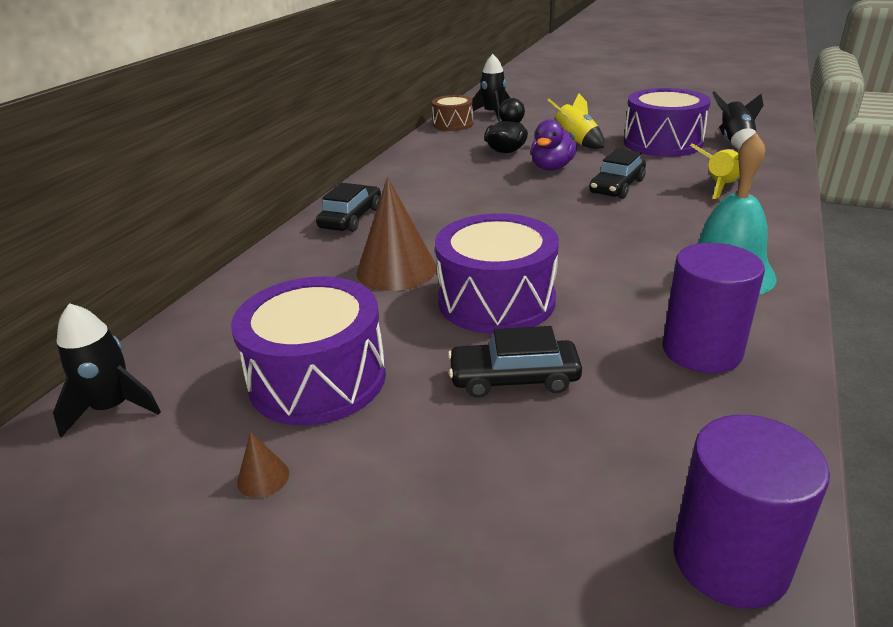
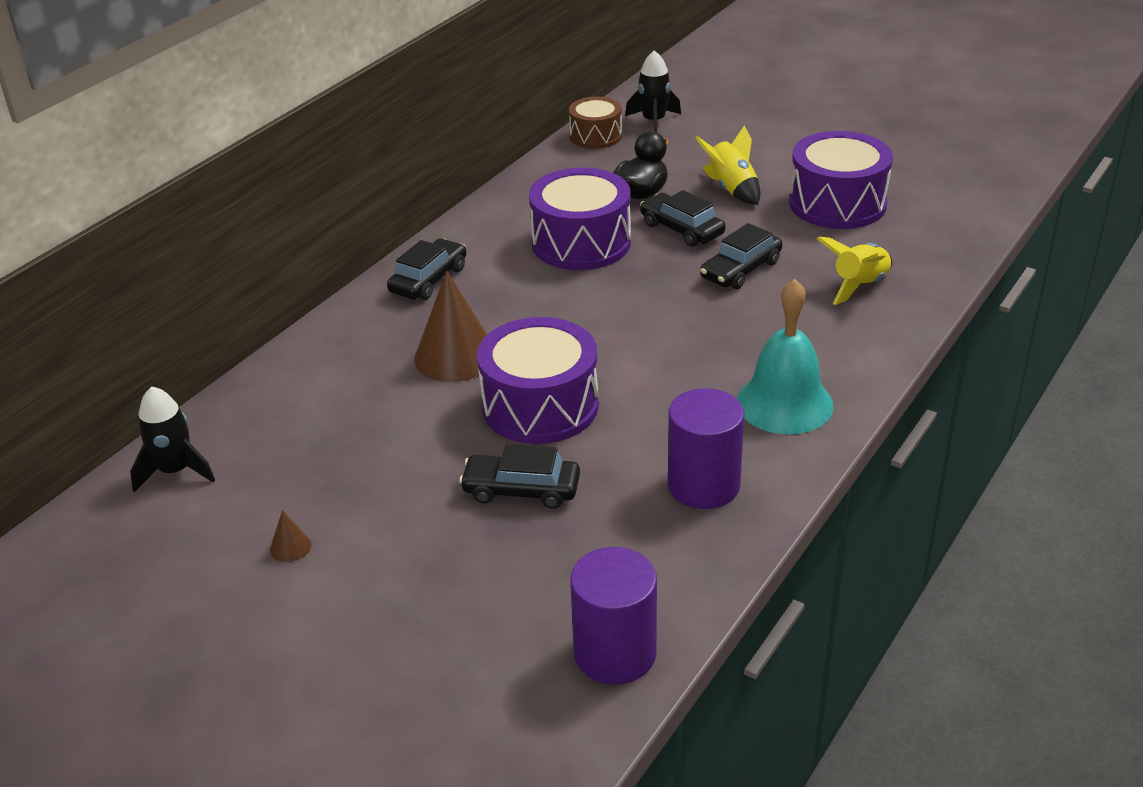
camera: 10 degrees right, 5 degrees up
purple drum [231,277,386,426] -> purple drum moved to [529,168,631,270]
purple duck [531,119,577,170] -> black car [640,190,726,247]
black rocket [712,91,763,150] -> none

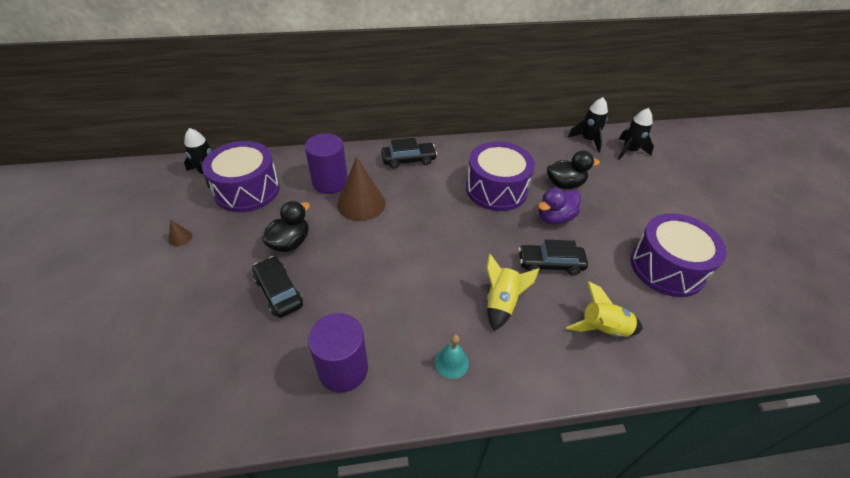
camera: 45 degrees right, 10 degrees up
purple drum [477,317,599,444] -> purple drum moved to [202,141,280,212]
brown drum [569,97,622,149] -> black rocket [568,97,608,152]
purple cylinder [570,547,657,685] -> purple cylinder moved to [305,133,348,194]
black car [640,190,726,247] -> purple duck [538,188,581,225]
yellow rocket [696,125,761,205] -> yellow rocket moved to [486,254,539,331]
turquoise bell [737,279,833,435] -> turquoise bell [435,334,469,379], size x0.49
none -> black duck [262,201,310,252]

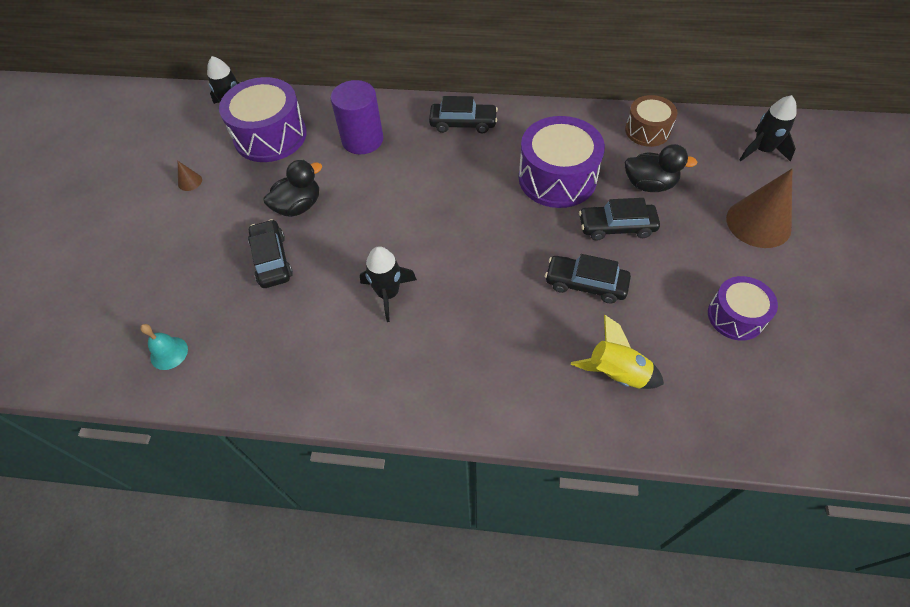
camera: 20 degrees right, 10 degrees up
purple cylinder [308,313,368,393] -> none
brown cone [337,157,385,221] -> brown cone moved to [726,169,792,248]
turquoise bell [435,334,469,379] -> turquoise bell moved to [140,324,188,370]
yellow rocket [486,254,539,331] -> none
purple duck [538,188,581,225] -> black car [579,198,660,240]
black rocket [568,97,608,152] -> black rocket moved to [360,246,417,322]
purple drum [630,213,727,297] -> purple drum [708,276,778,341], size x0.60
none -> brown drum [625,95,677,147]

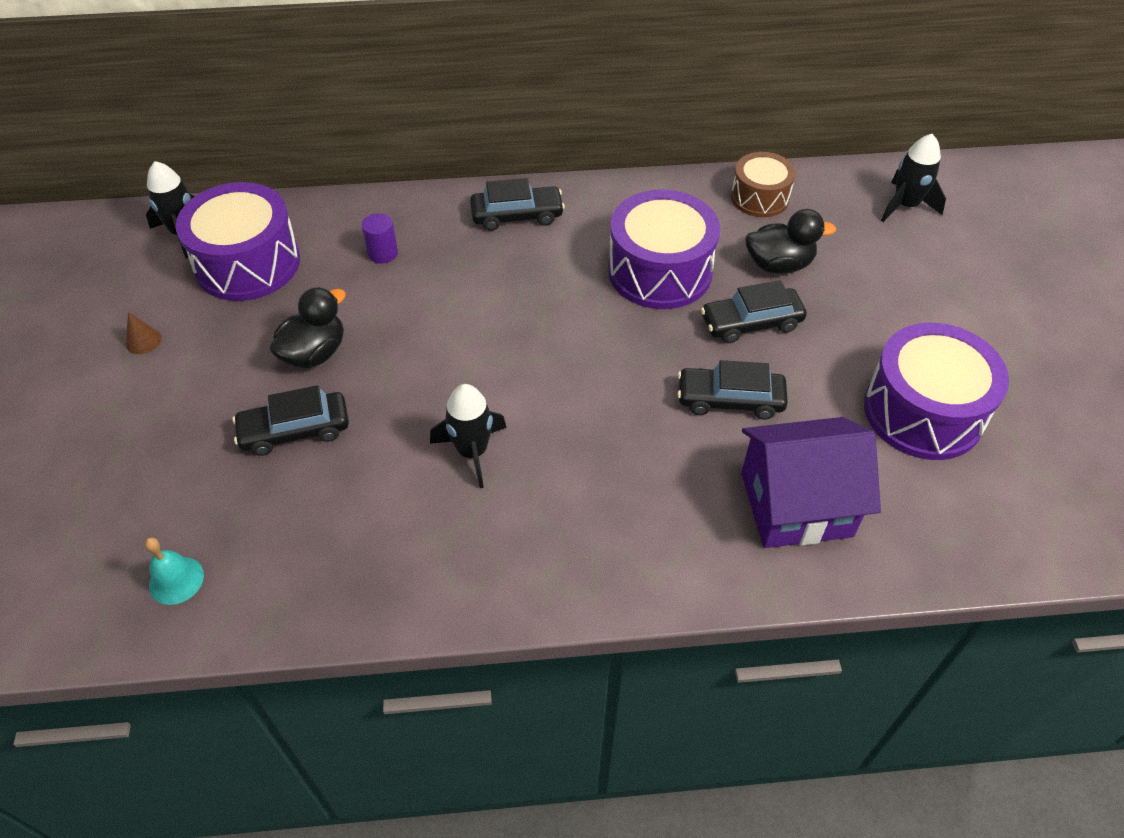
camera: 15 degrees left, 5 degrees down
black car [248,219,293,288] -> black car turned 75 degrees counterclockwise [232,385,349,456]
purple cylinder [330,80,383,154] -> purple cylinder [362,213,398,263], size x0.51
yellow rocket [571,315,664,389] -> purple house [741,417,881,548]
purple drum [708,276,778,341] -> purple drum [864,323,1009,460], size x1.68
brown cone [726,169,792,248] -> none

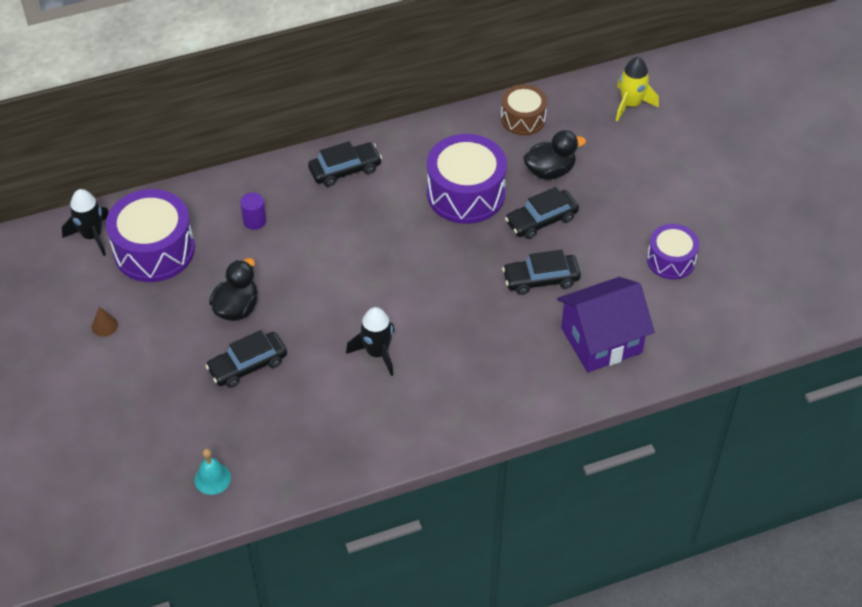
camera: 15 degrees left, 0 degrees up
purple drum [864,323,1009,460] -> purple drum [647,224,699,280], size x0.60
black rocket [881,134,946,222] -> yellow rocket [616,57,659,122]

